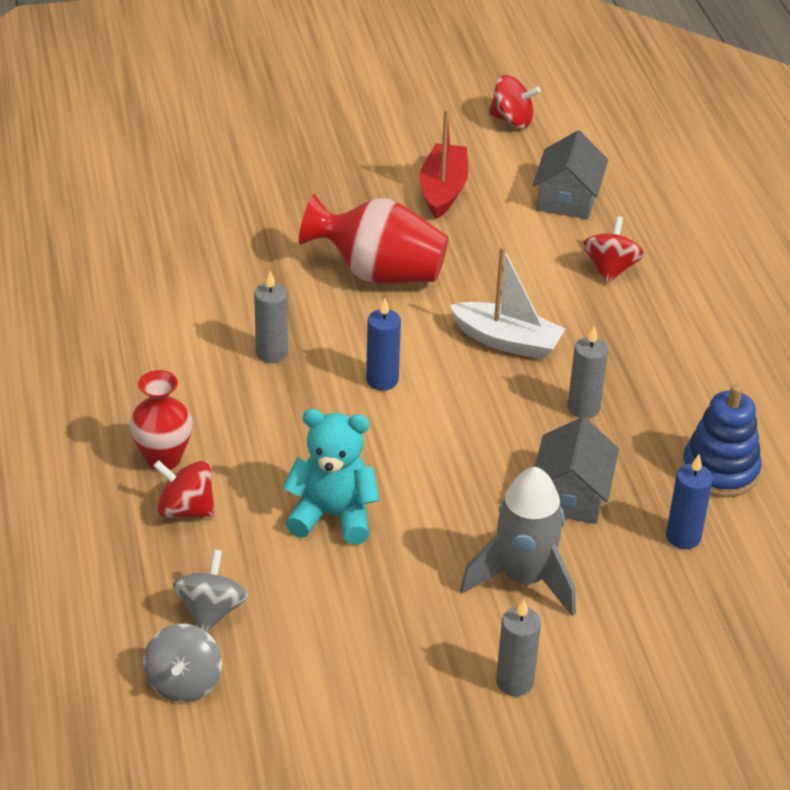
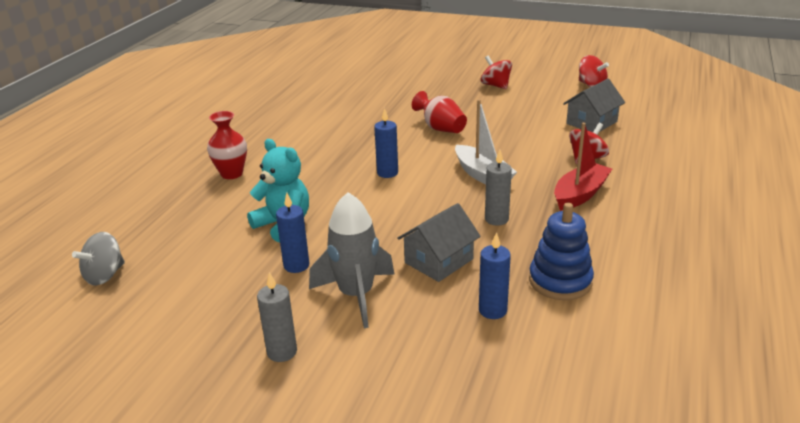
camera: 35 degrees right, 10 degrees down
red spinning top [153,460,215,518] -> red spinning top moved to [481,56,512,89]
grey spinning top [173,549,248,632] -> none
grey candle [254,271,288,363] -> none
red vase [299,194,449,283] -> red vase [412,91,467,133], size x0.65
red boat [419,109,468,219] -> red boat moved to [554,122,612,211]
none -> blue candle [276,193,309,273]

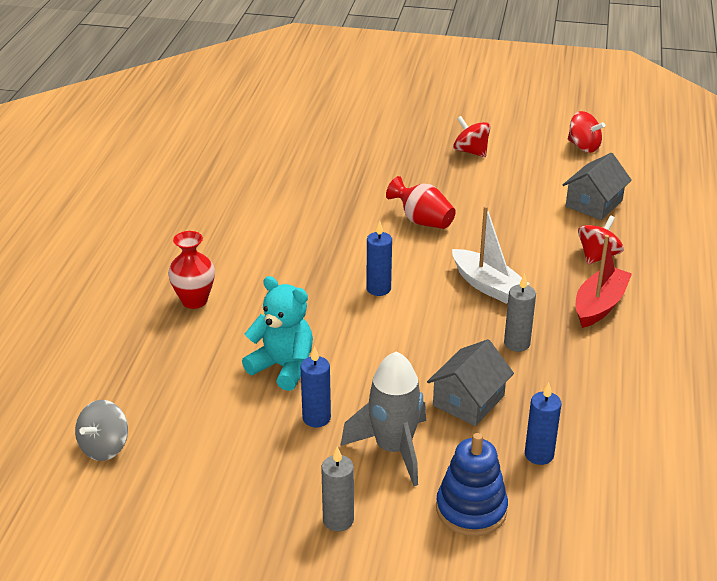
camera: 10 degrees left, 5 degrees up
blue stacking toy [529,203,594,300] -> blue stacking toy moved to [436,433,508,536]

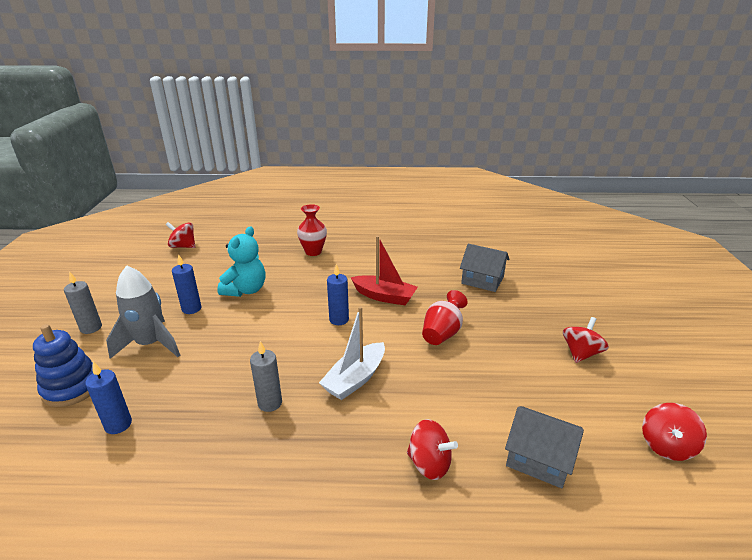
camera: 80 degrees right, 5 degrees down
grey spinning top [75,400,128,461] -> red spinning top [166,222,195,248]
grey house [427,339,514,426] -> grey house moved to [460,244,510,292]
red boat [576,235,632,328] -> red boat moved to [350,236,418,305]

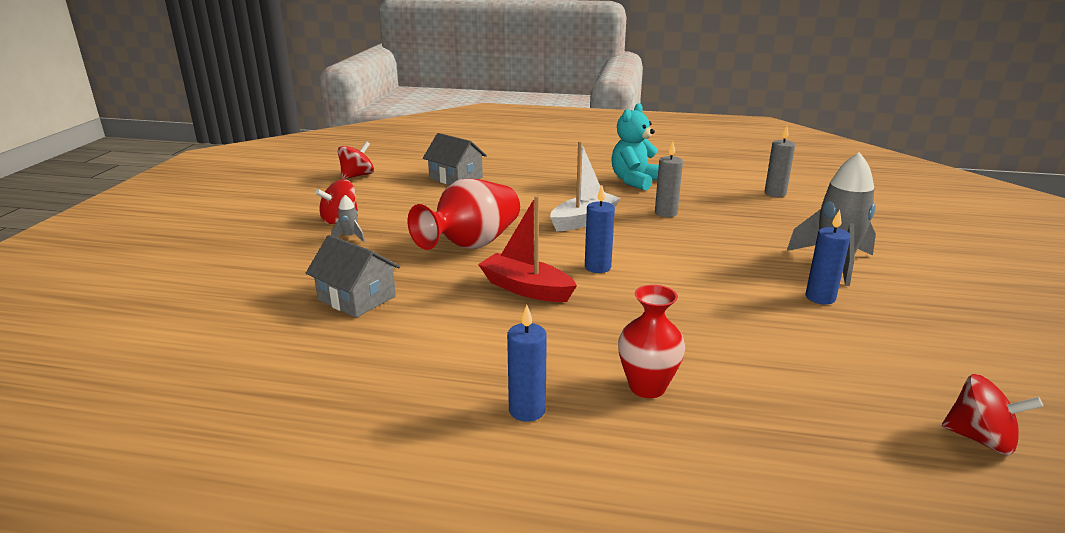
camera: 170 degrees left, 5 degrees down
blue stacking toy [33,324,93,407] -> none
grey candle [64,271,102,334] -> grey candle moved to [765,126,795,197]
blue candle [85,361,132,434] -> blue candle moved to [507,305,547,422]
turquoise teddy bear [217,226,265,297] -> turquoise teddy bear moved to [611,103,659,191]
red spinning top [407,419,458,480] -> none
red vase [422,290,468,345] -> red vase [408,179,520,250], size x1.53
none -> grey rocket [331,195,365,242]

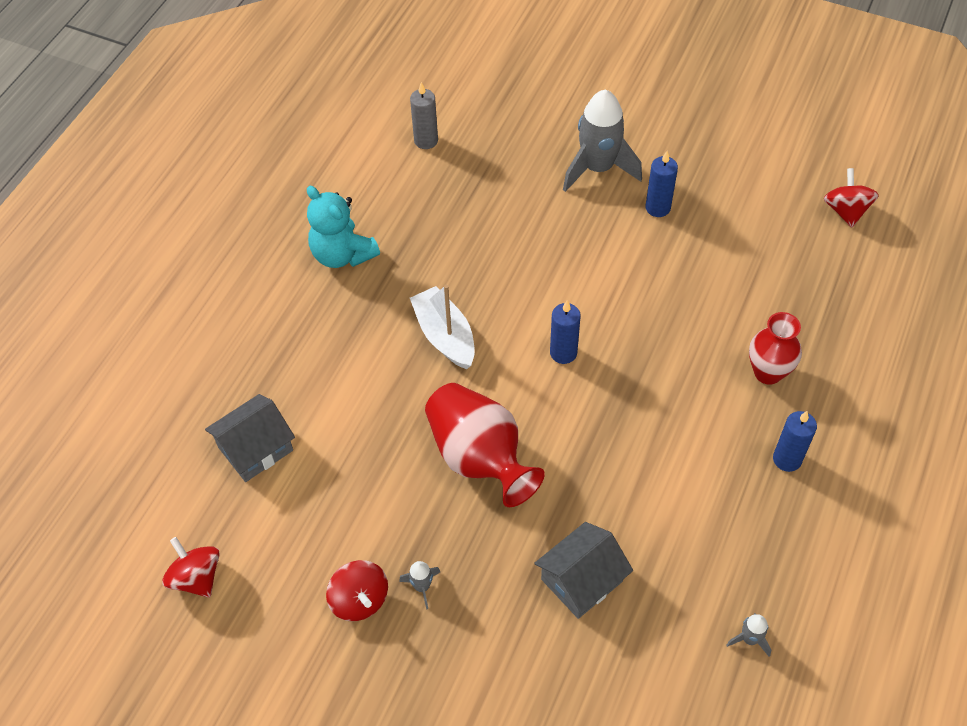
camera: 75 degrees left, 30 degrees up
red boat [478,196,577,302] -> none
grey candle [655,141,683,217] -> none
red spinning top [942,374,1043,455] -> red spinning top turned 45 degrees counterclockwise [824,168,879,228]
none -> grey rocket [727,613,771,657]

